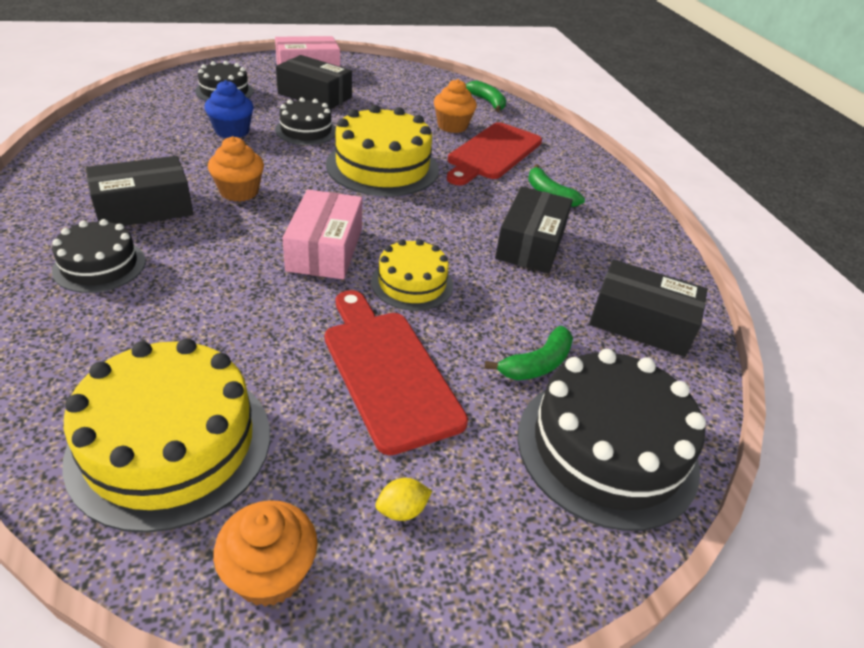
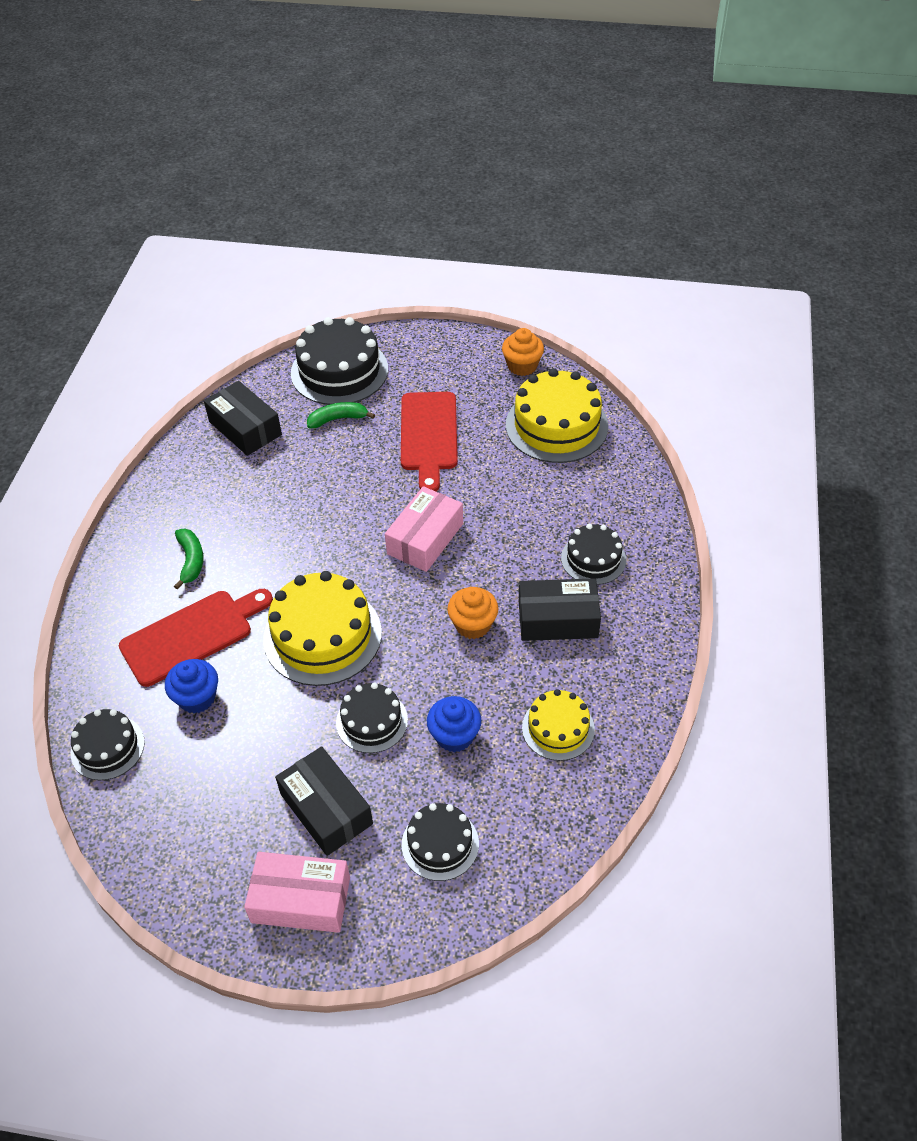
camera: 150 degrees left, 10 degrees up
yellow cake [371,239,453,311] -> yellow cake moved to [522,689,595,761]
yellow lemon [375,478,432,521] -> none
orange cupcake [434,79,477,133] -> blue cupcake [165,659,218,713]
green banana [466,81,506,112] -> black cake [71,709,145,780]
black box [495,187,573,273] -> none

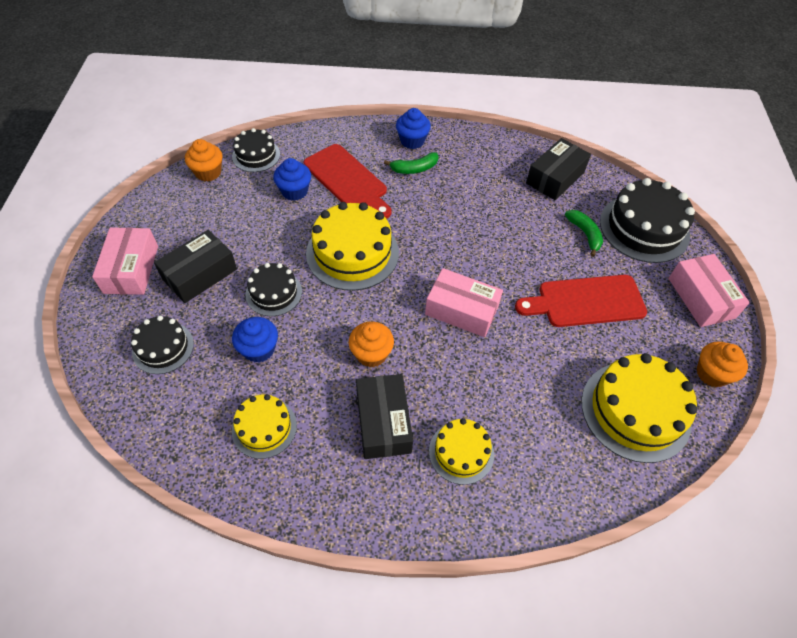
camera: 80 degrees right, 5 degrees up
black cake [561,524,626,585] -> yellow cake [429,418,494,485]
none -> orange cupcake [185,139,222,182]
none -> blue cupcake [396,108,431,149]
none -> pink box [668,254,750,327]

